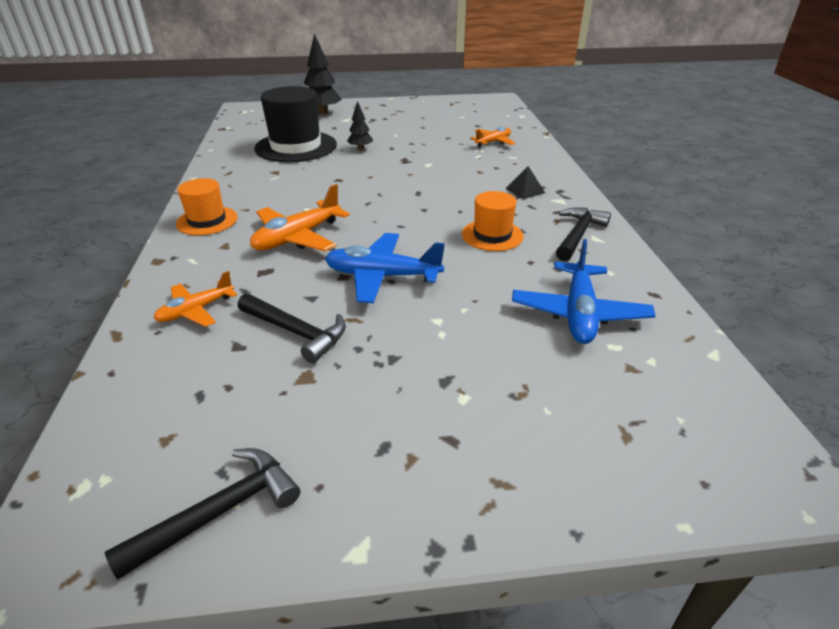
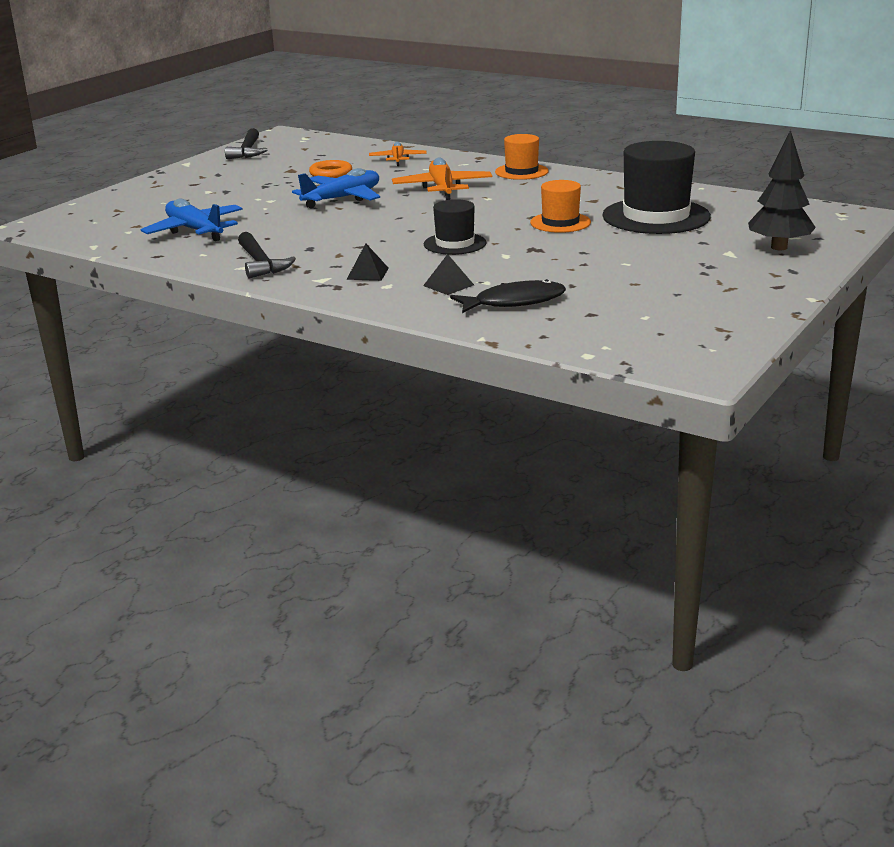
camera: 130 degrees right, 10 degrees down
black hammer [238,294,346,363] -> orange ring [309,160,352,178]
black tree [347,101,373,150] -> none
orange hat [462,191,524,251] -> orange hat moved to [530,180,591,233]
orange plane [470,127,515,147] -> black fish [450,279,566,313]
none -> black pyramid [423,254,474,295]
none -> black hat [424,199,487,255]

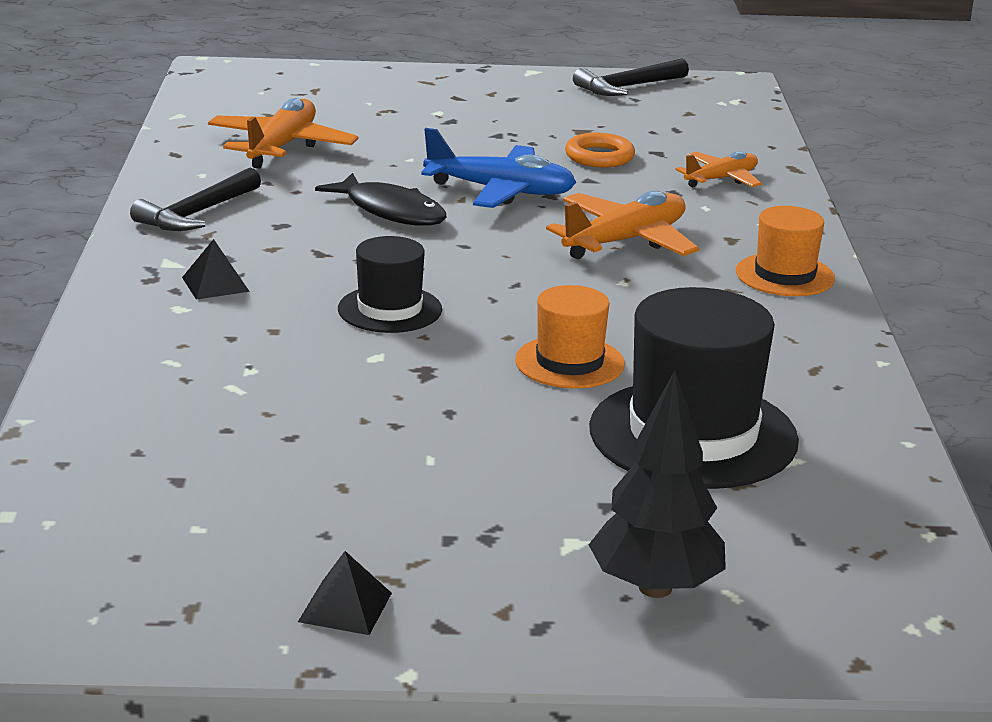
camera: 55 degrees right, 0 degrees up
blue plane [141,199,243,241] -> orange plane [208,98,359,169]
black pyramid [423,254,474,295] -> black pyramid moved to [298,551,392,635]
black fish [450,279,566,313] -> black fish moved to [315,173,447,226]

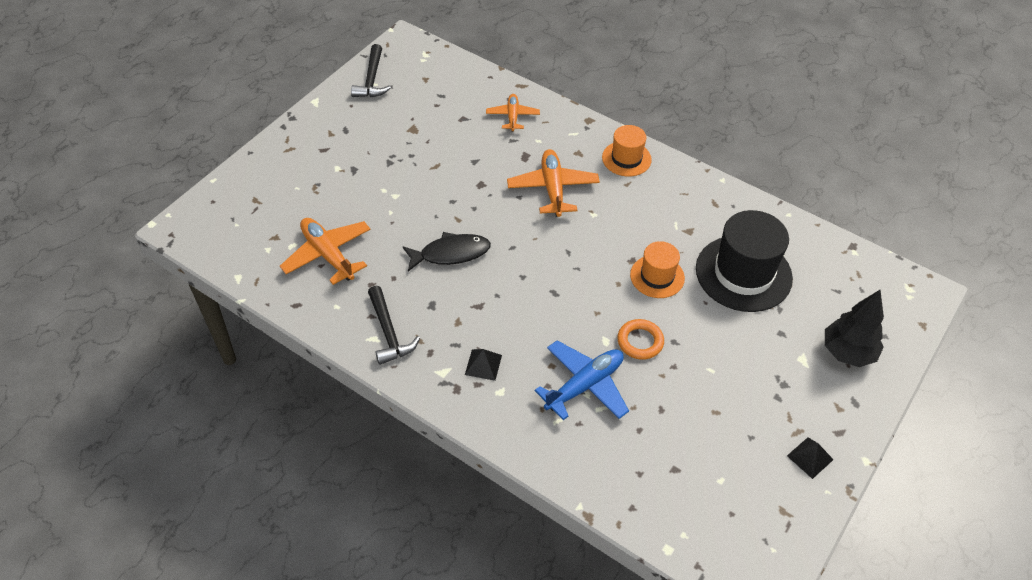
camera: 55 degrees left, 25 degrees up
black hat [338,236,442,333] -> none
blue plane [421,128,576,208] -> blue plane moved to [535,340,629,420]
orange ring [565,133,635,167] -> orange ring moved to [617,319,664,360]

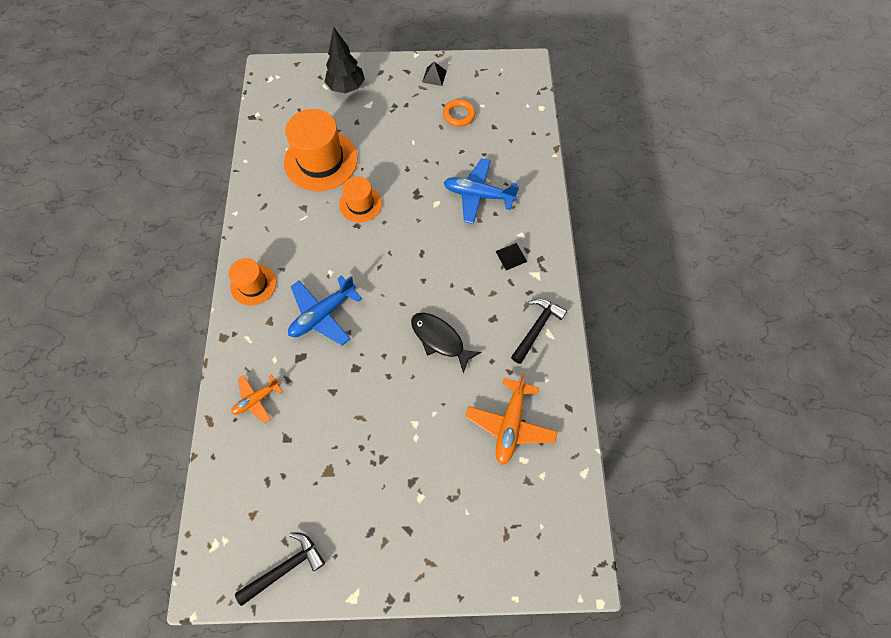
camera: 125 degrees left, 15 degrees up
orange plane [507,149,600,217] -> blue plane [288,276,362,346]
orange ring [617,319,664,360] -> orange ring moved to [443,99,475,127]
black hat [696,210,793,312] -> orange hat [284,109,358,191]

